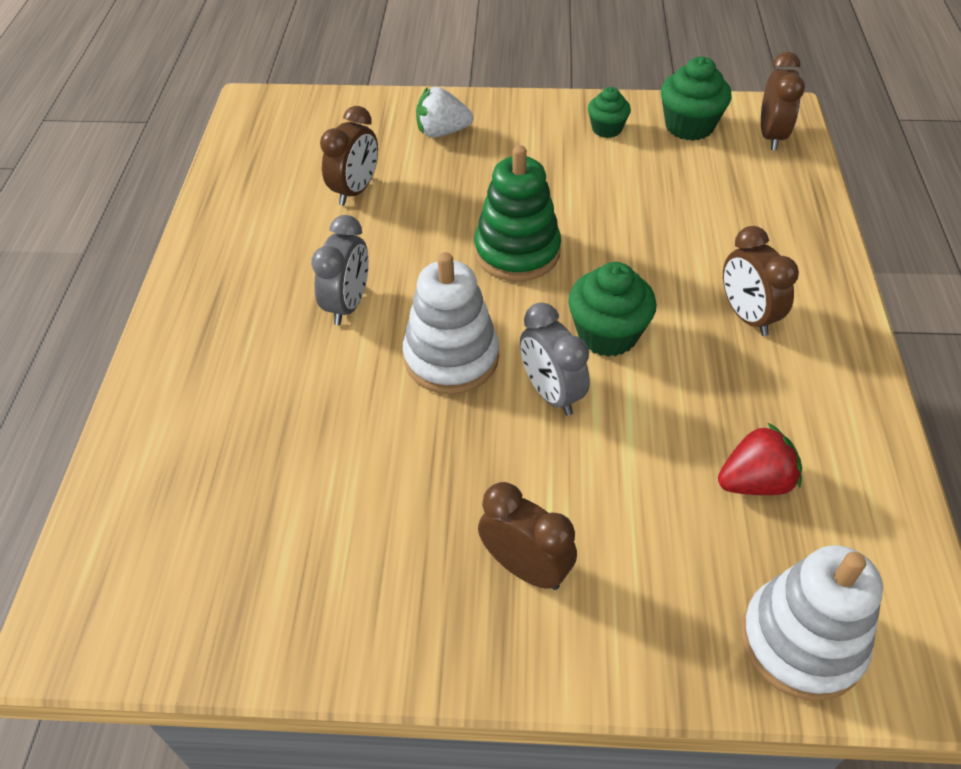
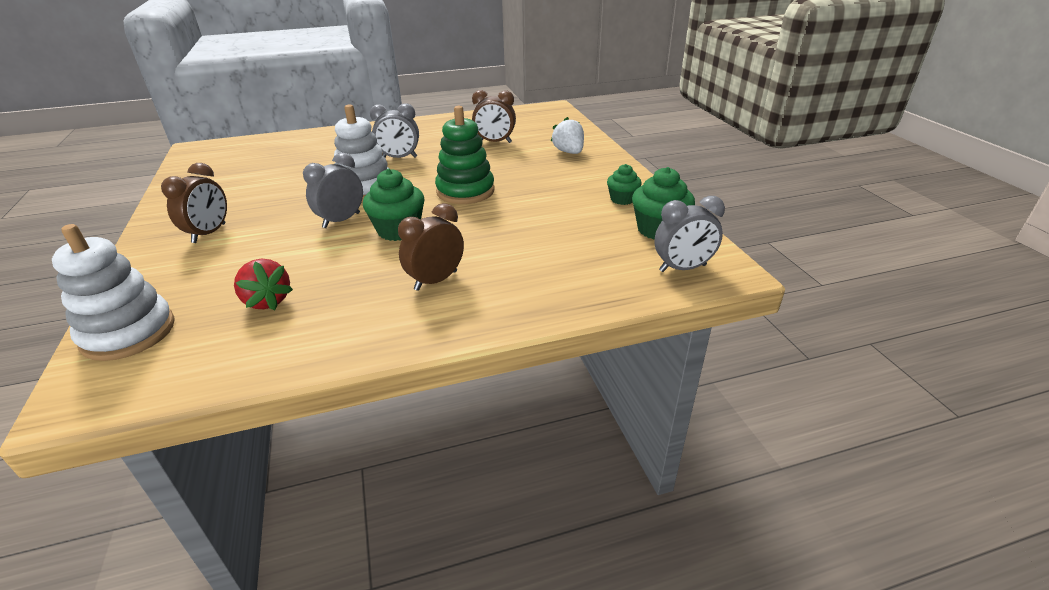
camera: 70 degrees right, 15 degrees down
brown clock [761,52,805,150] -> grey clock [655,196,725,272]

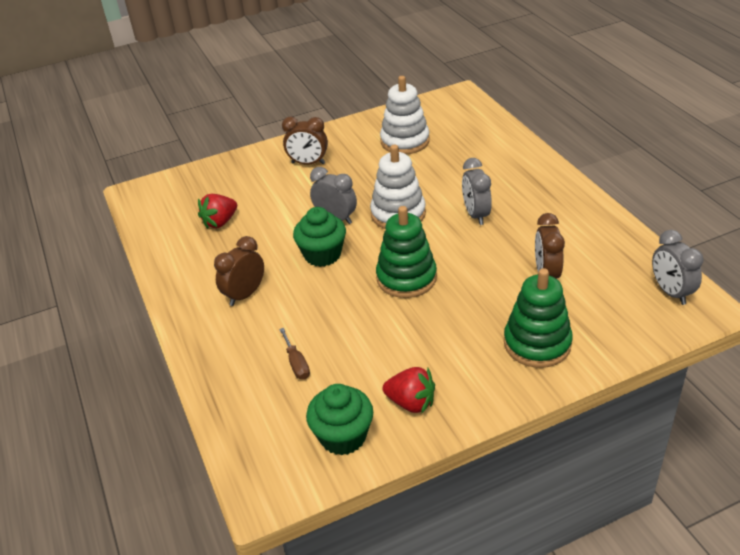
camera: 85 degrees right, 5 degrees up
white stacking toy [52,224,175,361] -> white stacking toy moved to [380,76,430,154]
brown clock [398,203,464,291] -> brown clock turned 90 degrees counterclockwise [214,236,264,306]
white strawberry [551,117,584,154] -> green stacking toy [504,268,573,368]
green cupcake [607,164,642,205] -> red strawberry [383,367,435,414]
grey clock [655,196,725,272] -> grey clock moved to [652,230,704,305]
none -> brown screwdriver [279,328,310,380]

